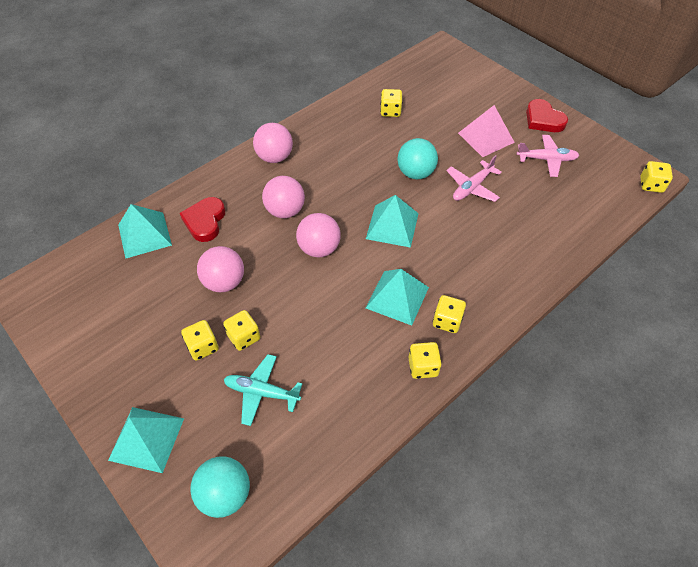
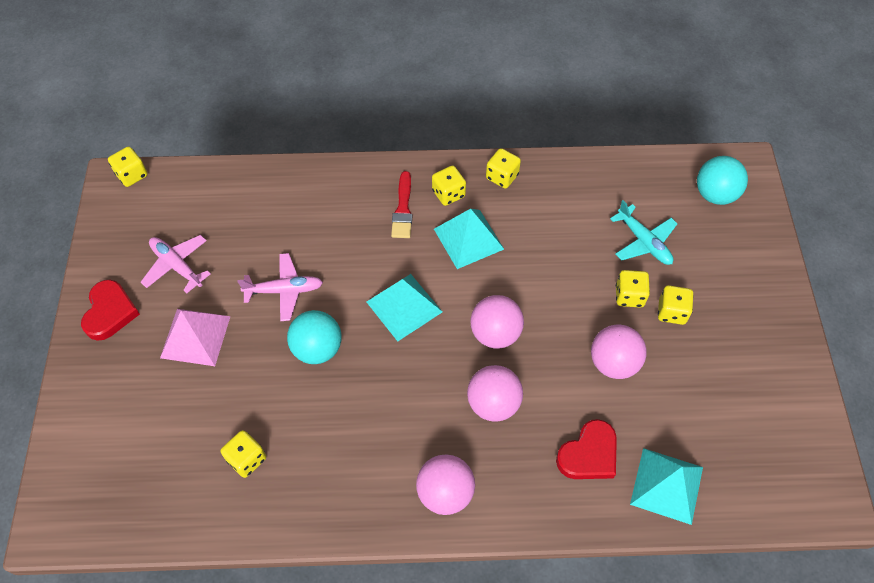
camera: 140 degrees left, 5 degrees up
turquoise pyramid [108,407,184,473] -> none
none -> red brush [391,171,412,238]

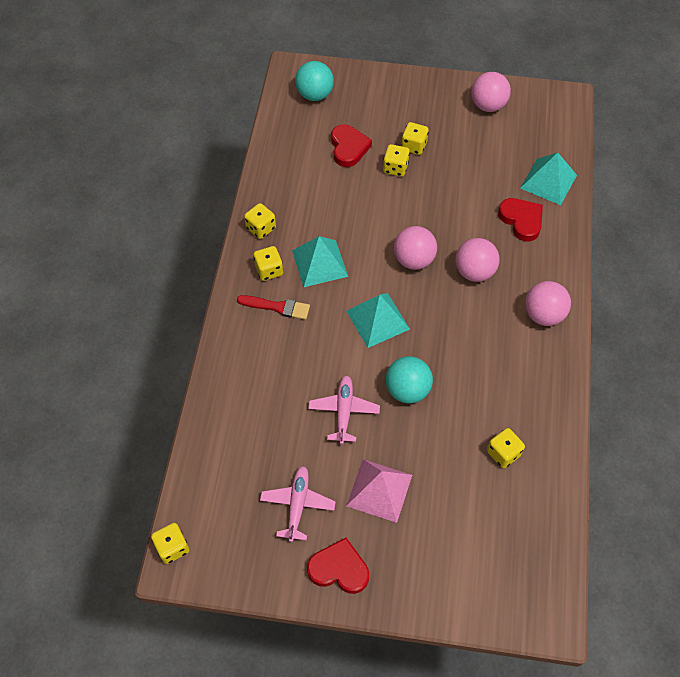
camera: 80 degrees left, 0 degrees up
pink plane [141,235,211,293] -> pink plane turned 135 degrees clockwise [260,466,336,542]
pink ball [591,324,647,379] -> pink ball moved to [471,72,511,112]
turquoise plane [610,200,678,265] -> red heart [331,124,372,167]

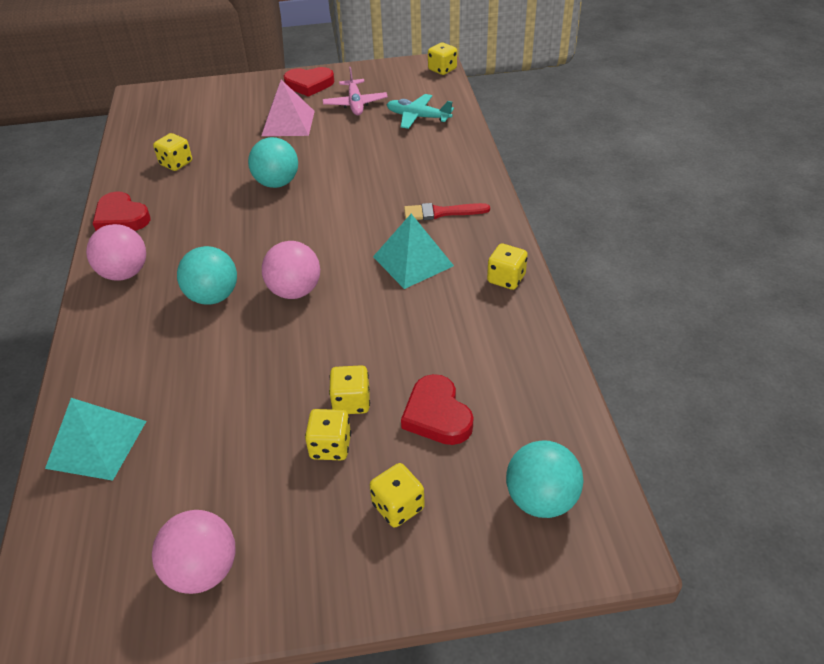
camera: 165 degrees right, 15 degrees down
yellow dice [253,246,283,281] -> yellow dice moved to [370,463,425,527]
pink plane [308,375,380,444] -> none
turquoise pyramid [346,293,410,348] -> none
pink ball [455,238,500,282] -> turquoise ball [177,246,237,305]
red heart [498,198,543,242] -> red heart moved to [92,192,150,231]
none -> turquoise plane [387,94,454,129]

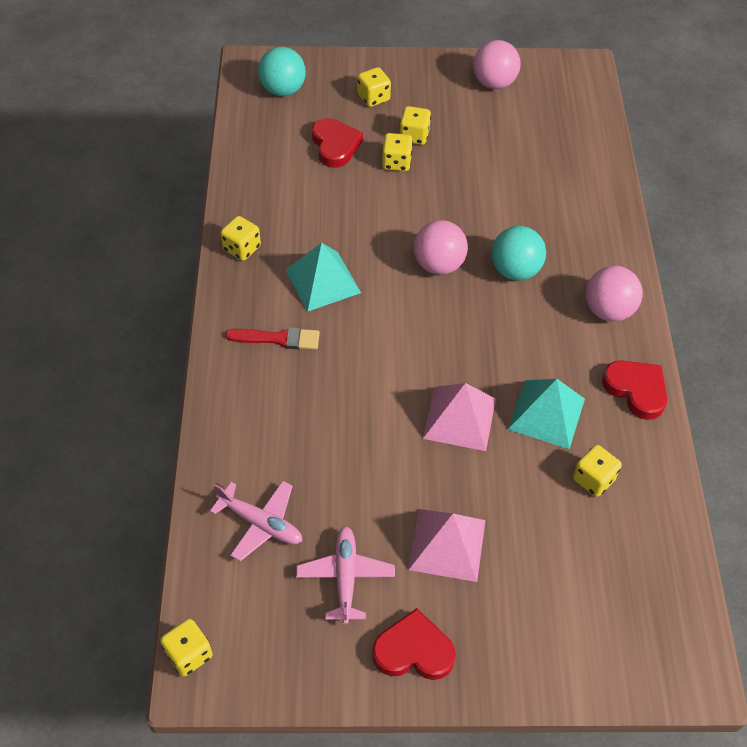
camera: 175 degrees left, 10 degrees up
turquoise pyramid [45,398,146,481] -> turquoise pyramid moved to [508,379,585,449]
turquoise ball [248,137,298,188] -> pink pyramid [423,383,496,451]
turquoise plane [387,94,454,129] -> pink plane [210,481,302,561]

